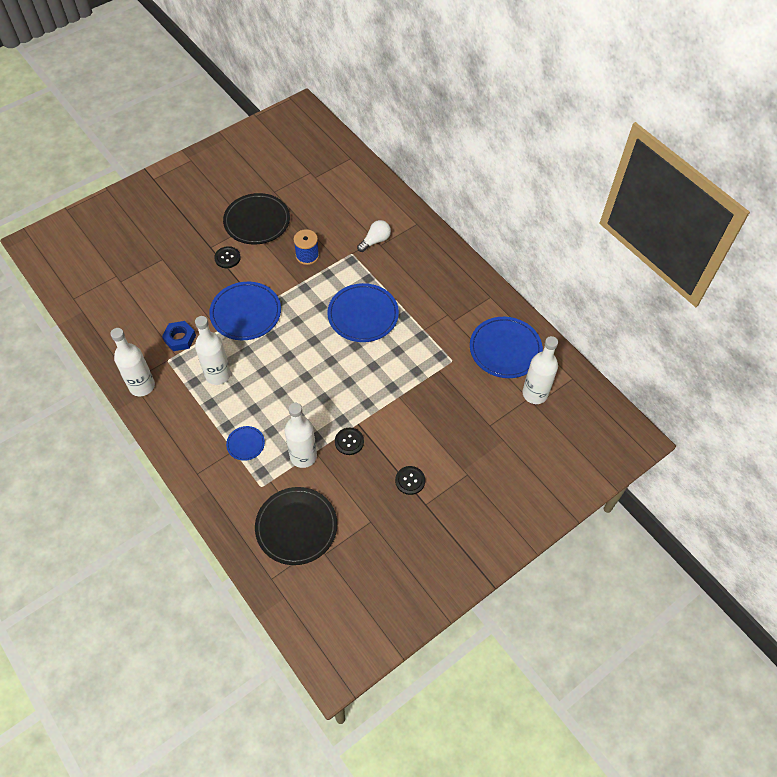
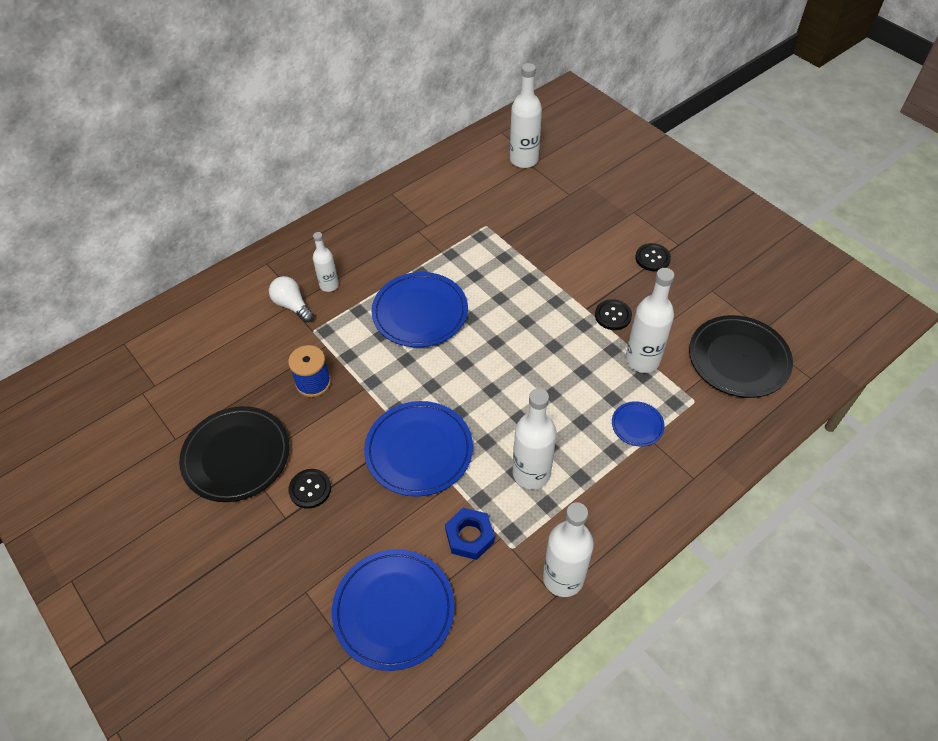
camera: 90 degrees left, 5 degrees down
blue plate [470,317,543,378] -> blue plate moved to [332,549,455,671]
none -> white bottle [313,232,339,292]

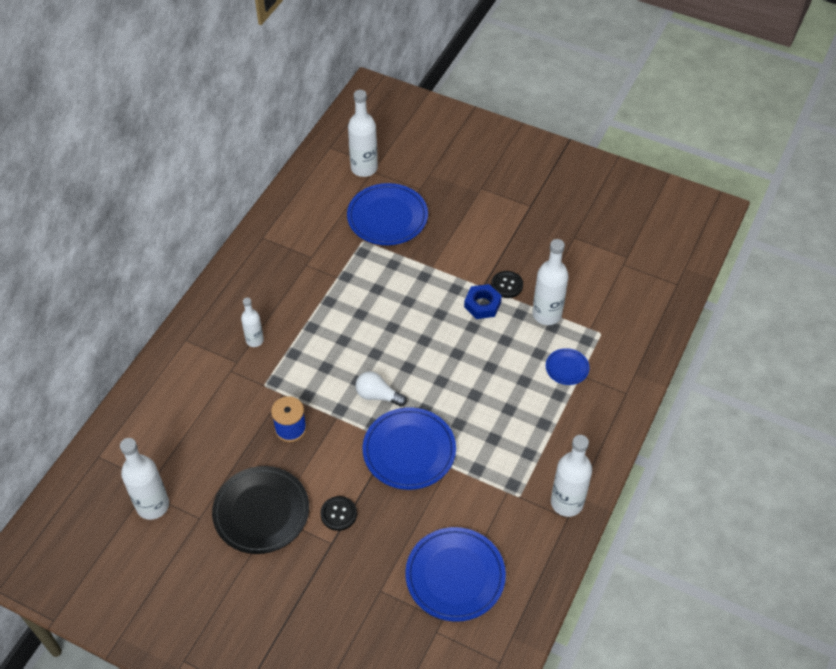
camera: 25 degrees left, 0 degrees up
white light bulb [269,276,314,322] -> white light bulb moved to [356,371,407,407]
blue plate [372,272,468,347] -> blue plate moved to [347,183,428,245]
blue nut [445,508,495,560] -> blue nut moved to [464,284,502,319]
white bottle [513,388,556,489] -> white bottle moved to [120,438,169,520]
black button [635,243,671,271] -> none
black plate [689,315,793,398] -> none

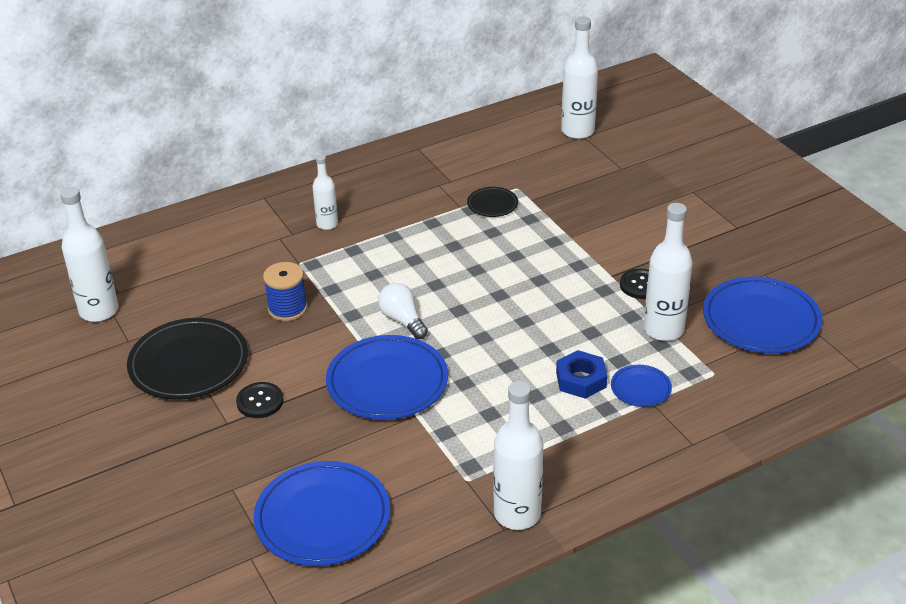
camera: 35 degrees right, 15 degrees down
blue plate [347,183,428,245] -> blue plate moved to [703,277,822,353]
blue nut [464,284,502,319] -> blue nut moved to [556,350,607,399]
none -> black plate [467,187,518,217]

